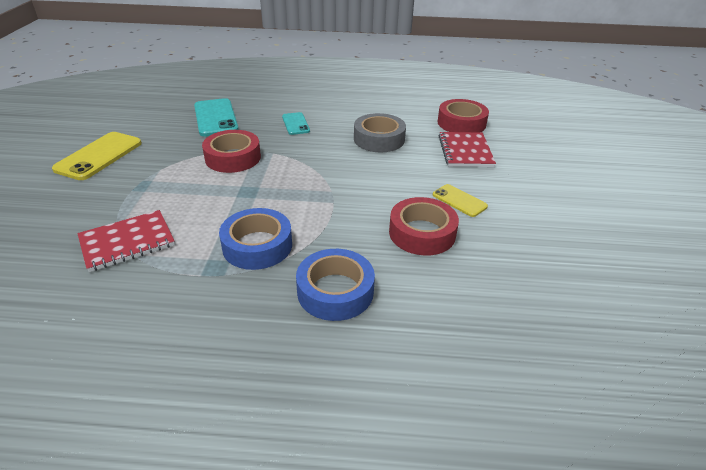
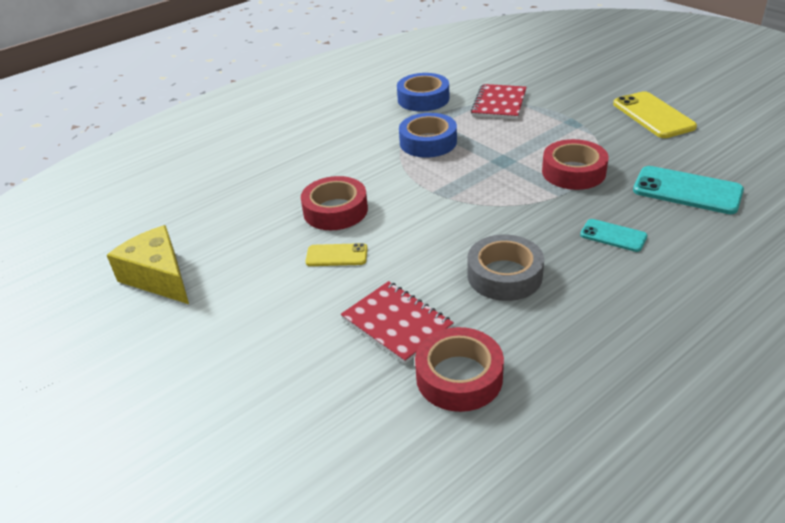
camera: 140 degrees right, 0 degrees up
blue tape [296,249,375,321] -> blue tape moved to [397,73,449,112]
none -> yellow cheese [107,225,189,304]

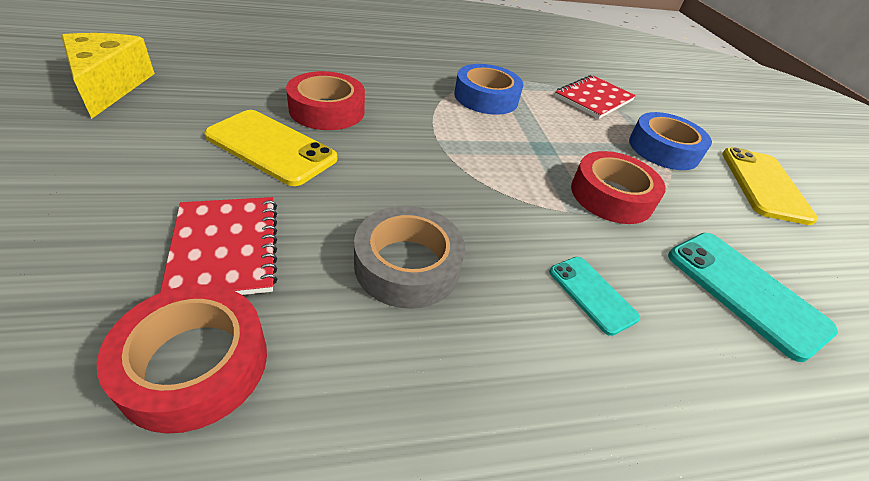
camera: 20 degrees right, 5 degrees up
yellow phone [306,243,368,266] -> yellow phone [204,110,337,186], size x1.74
blue tape [397,73,449,112] -> blue tape moved to [629,112,712,170]

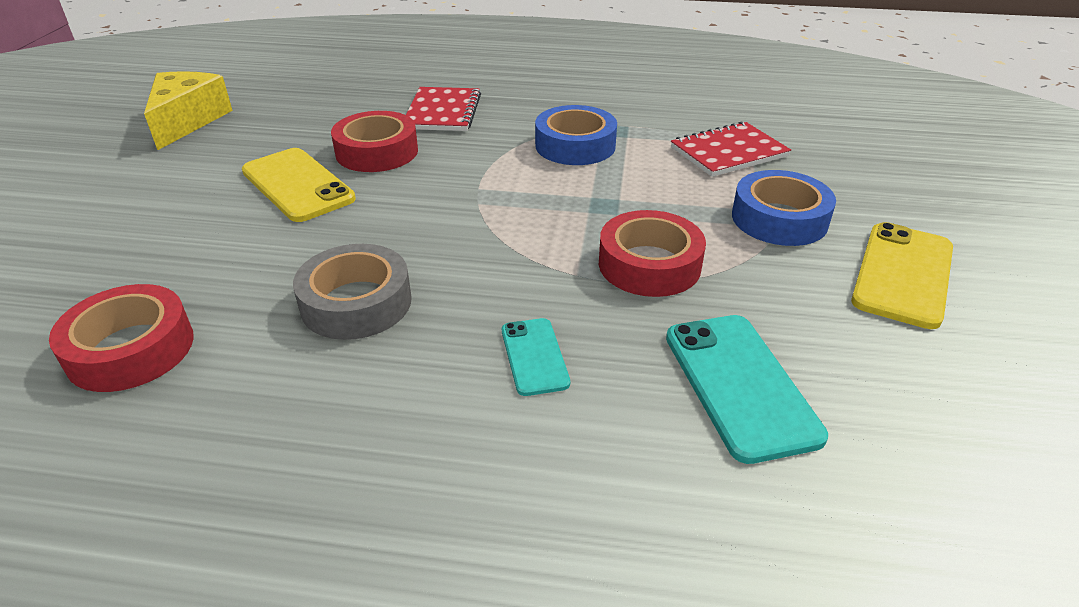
camera: 25 degrees right, 5 degrees down
red notebook [160,197,277,295] -> red notebook moved to [406,87,481,131]

